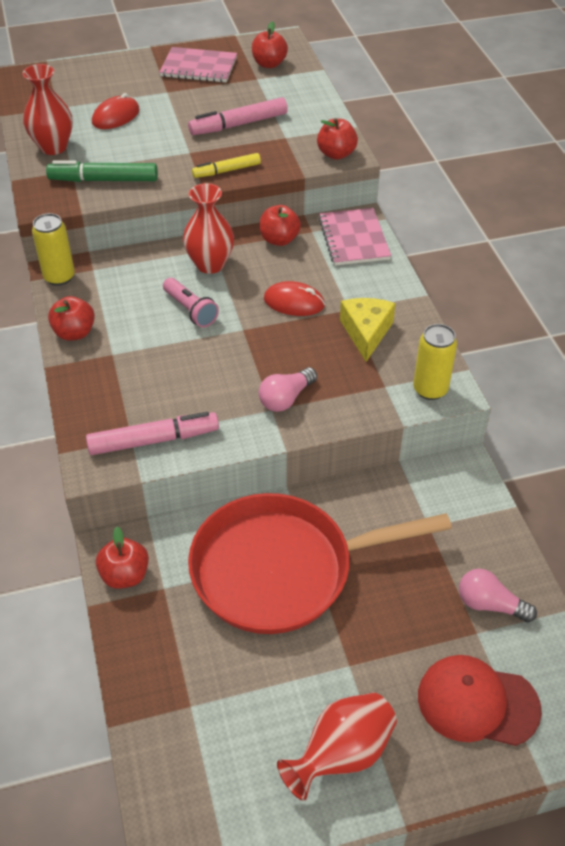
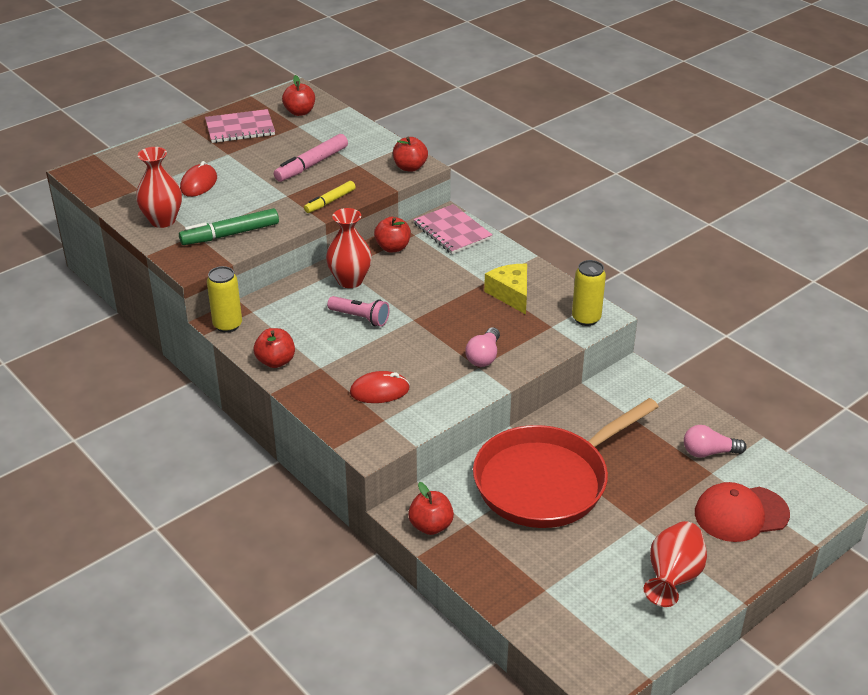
camera: 25 degrees left, 10 degrees down
pink marker [86,412,219,455] -> none
red mouse [264,281,325,316] -> red mouse moved to [350,371,410,403]

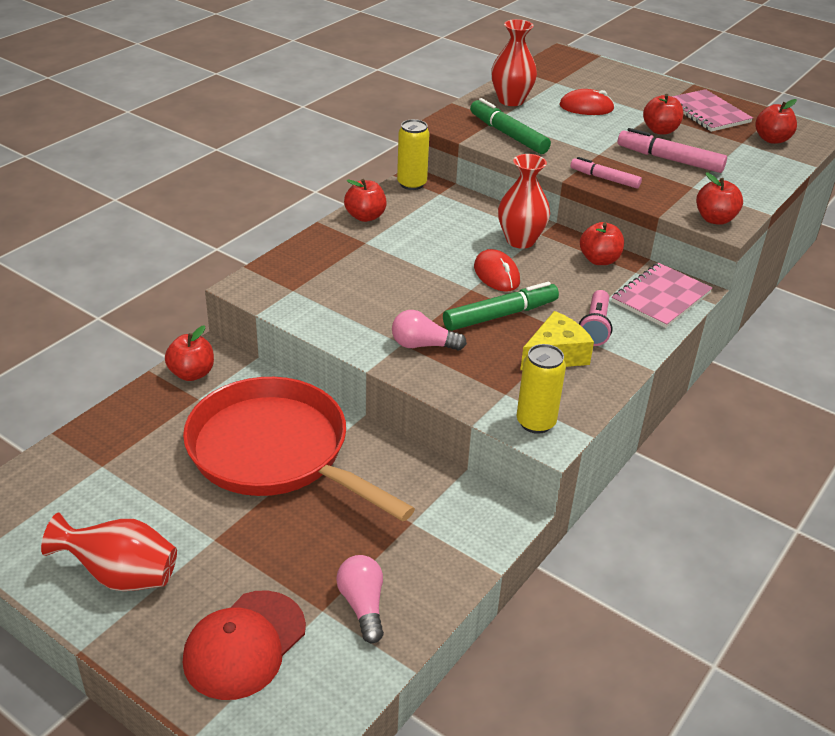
camera: 75 degrees right, 0 degrees up
yellow marker [304,181,356,213] -> pink marker [571,157,642,189]
pink flashlight [327,296,390,327] -> pink flashlight moved to [579,290,612,346]
red mouse [350,371,410,403] -> red mouse moved to [474,249,520,292]
red cap [695,482,790,542] -> red cap turned 120 degrees counterclockwise [183,590,306,700]
none -> green marker [443,282,559,331]
none -> red apple [643,94,683,135]

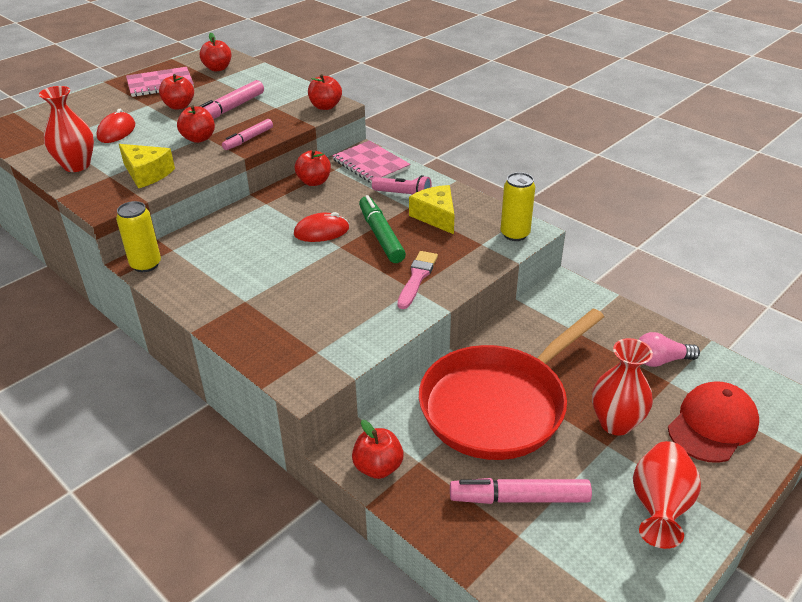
camera: 80 degrees left, 0 degrees up
red cap [183,590,306,700] -> red cap turned 90 degrees counterclockwise [668,381,759,463]
red apple [344,179,387,222] -> red apple moved to [177,105,215,143]
pink light bulb [392,310,467,351] -> pink brush [397,251,438,309]
green marker [470,98,551,154] -> yellow cheese [119,144,175,188]
red vase [498,154,550,249] -> red vase moved to [592,338,653,436]
none -> pink marker [450,478,592,504]

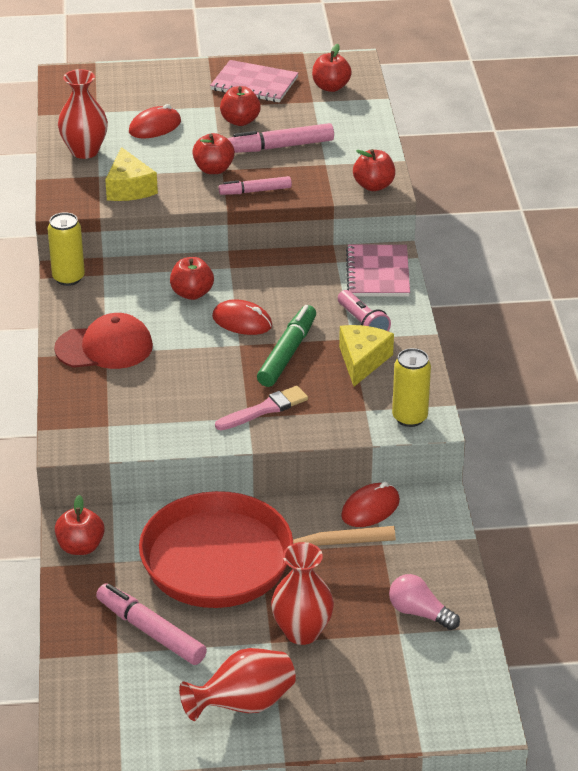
camera: 40 degrees right, 0 degrees up
red apple [295,150,331,186] -> red apple moved to [170,257,214,300]
red cap [668,381,759,463] -> red cap moved to [54,313,153,369]
none -> red mouse [341,482,400,527]

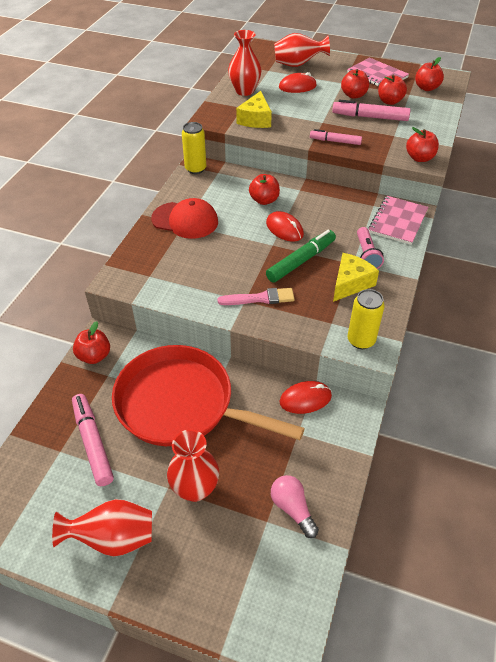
camera: 25 degrees right, 10 degrees up
red apple [192,133,235,174] -> red apple moved to [378,75,407,105]
none -> red vase [274,33,330,67]

